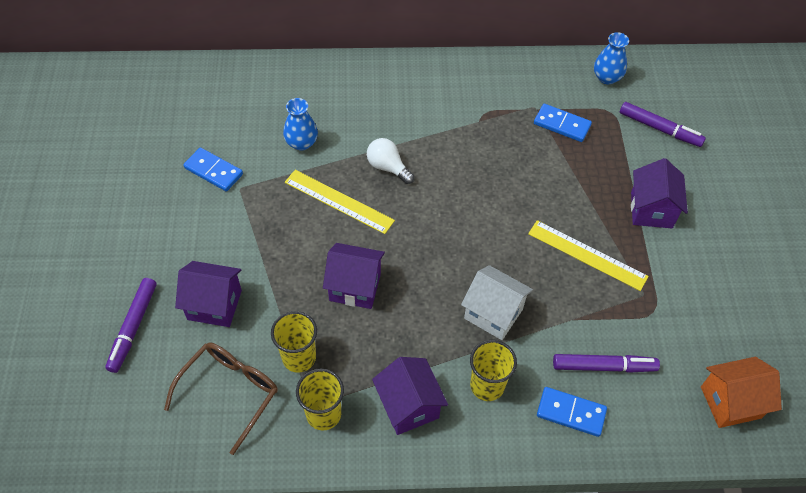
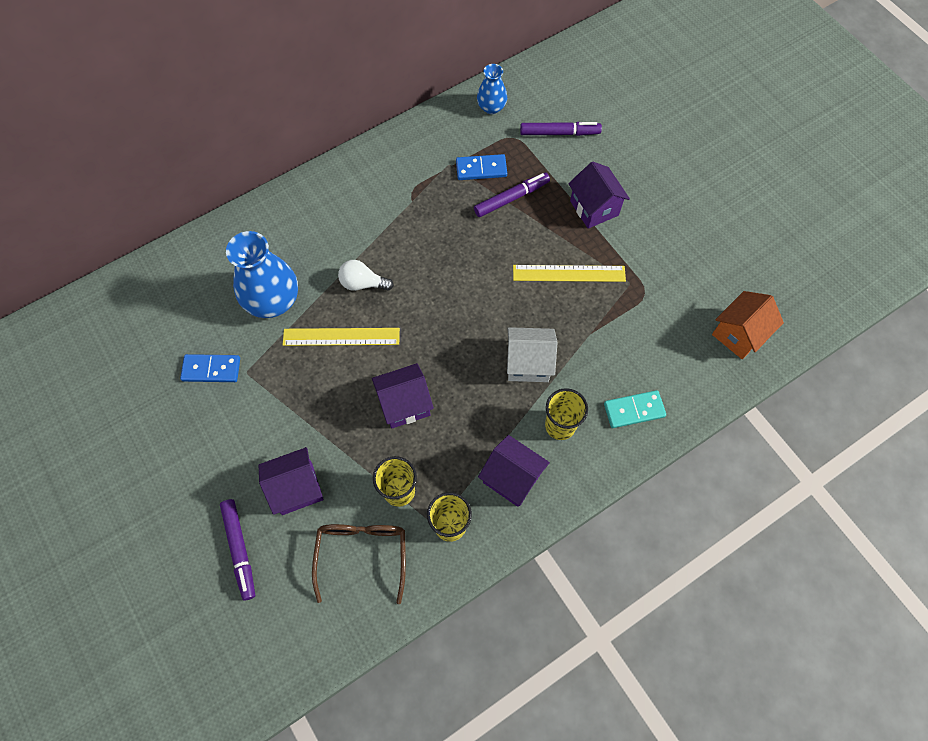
camera: 30 degrees left, 10 degrees up
blue vase [283,98,318,151] -> blue vase [226,231,298,318], size x1.79
blue domino [537,387,607,437] -> turquoise domino [604,390,666,428]
purple marker [553,354,660,373] -> purple marker moved to [474,173,550,217]

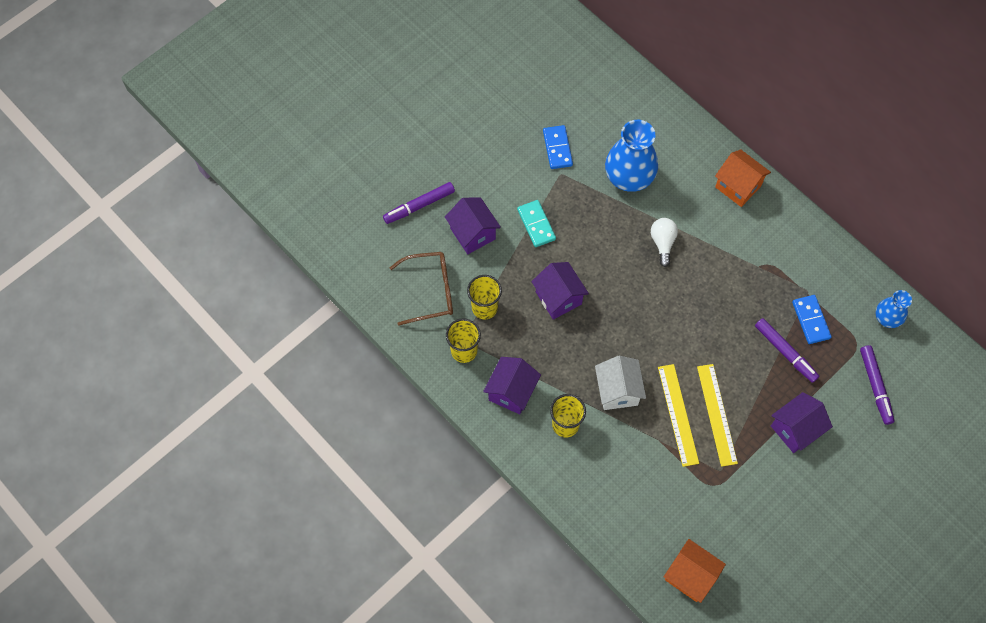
camera: 80 degrees right, 0 degrees up
yellow ruler [283,328,400,346] -> yellow ruler moved to [658,364,699,467]
turquoise domino [604,390,666,428] -> turquoise domino moved to [517,200,556,247]
none -> orange house [715,149,771,207]

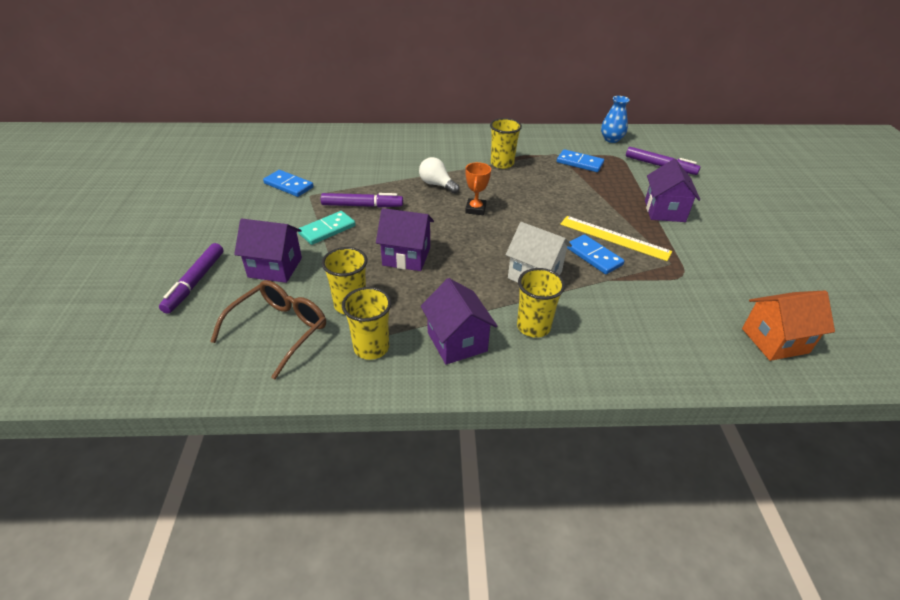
camera: 50 degrees left, 25 degrees down
turquoise domino [517,200,556,247] -> turquoise domino turned 60 degrees counterclockwise [298,211,356,245]
blue vase [605,120,658,192] -> none
yellow ruler [658,364,699,467] -> blue domino [567,234,624,274]
orange house [715,149,771,207] -> none
purple marker [755,318,819,383] -> purple marker moved to [321,193,403,208]
none -> orange trophy [465,162,491,215]
none -> yellow cup [490,118,522,169]

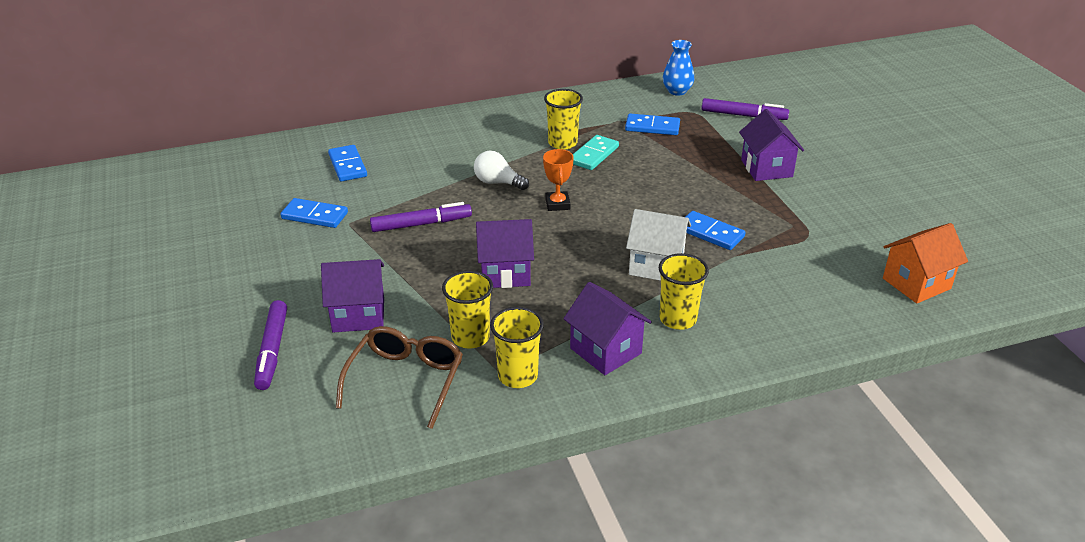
camera: 15 degrees left, 5 degrees down
turquoise domino [298,211,356,245] -> turquoise domino moved to [573,135,619,170]
yellow ruler [560,216,672,261] -> none
none -> blue domino [328,145,367,182]

